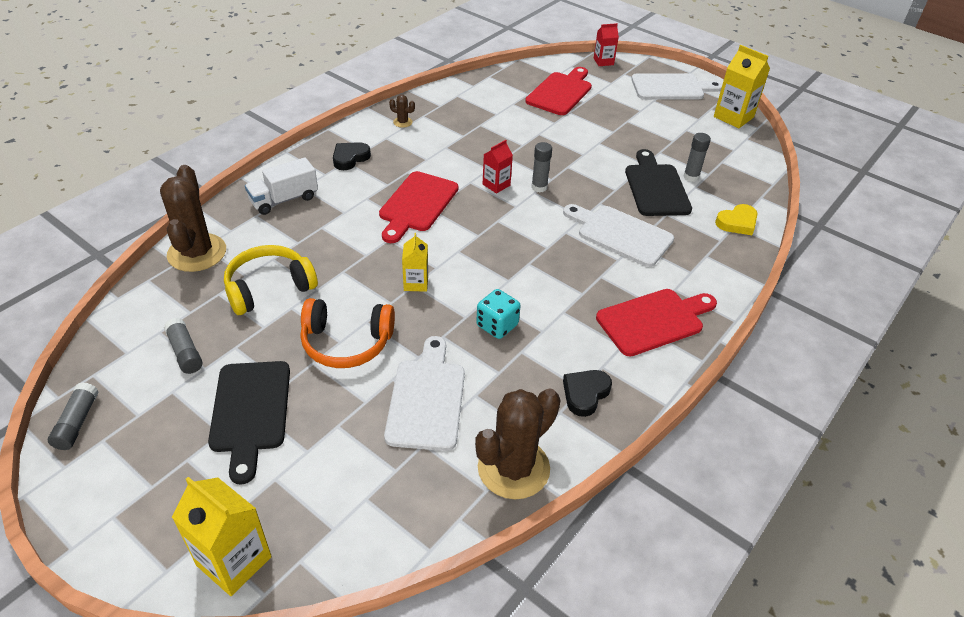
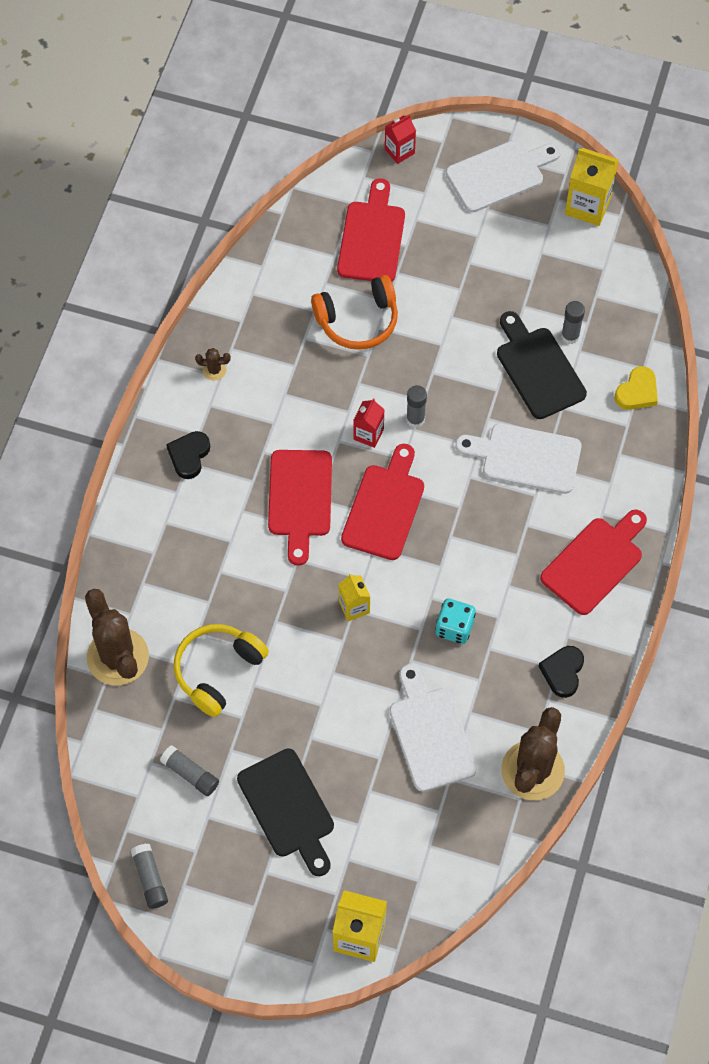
camera: 20 degrees left, 20 degrees up
white truck [245,157,318,215] -> none
orange headphones [300,298,395,368] -> orange headphones moved to [311,275,398,350]
none -> red cutting board [341,444,424,560]

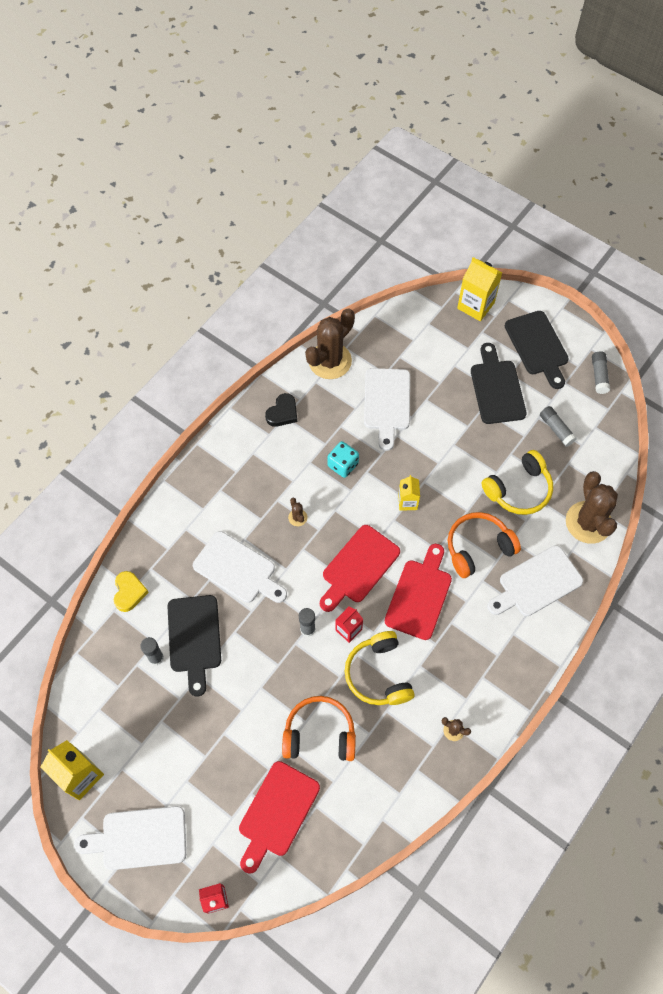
camera: 160 degrees left, 0 degrees up
black heart [166,431,210,479] -> none
red cutting board [540,509,647,615] -> none
yellow heart [615,366,658,410] -> yellow heart turned 120 degrees clockwise [114,571,149,612]
none -> brown cactus [288,498,307,526]
none -> yellow headphones [345,631,415,705]
none -> orange headphones [448,512,521,578]
none -> white cutting board [488,545,583,616]
none -> black cutting board [505,311,569,389]

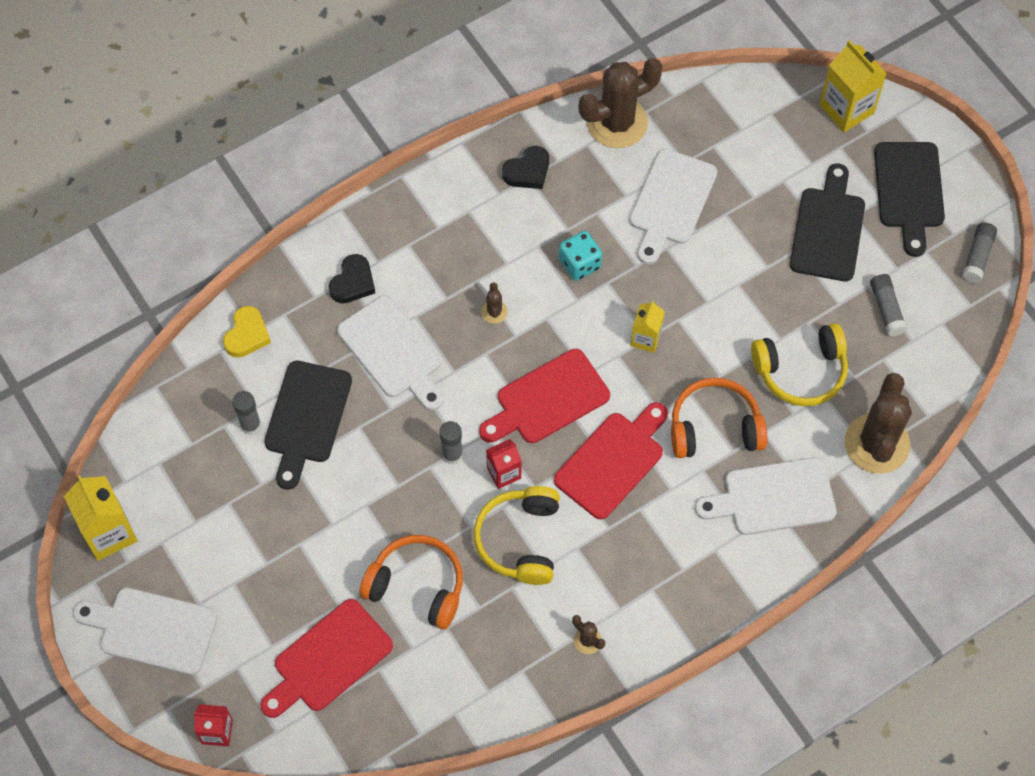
camera: 20 degrees right, 0 degrees up
none -> black heart [329,254,375,303]

